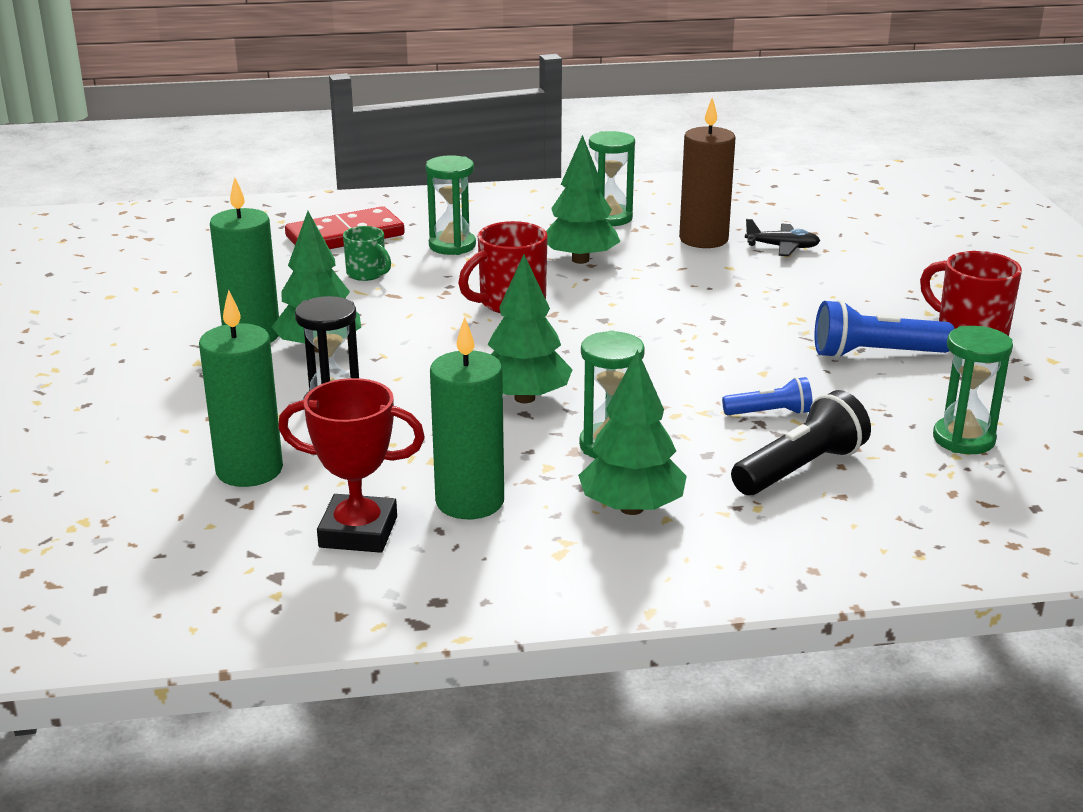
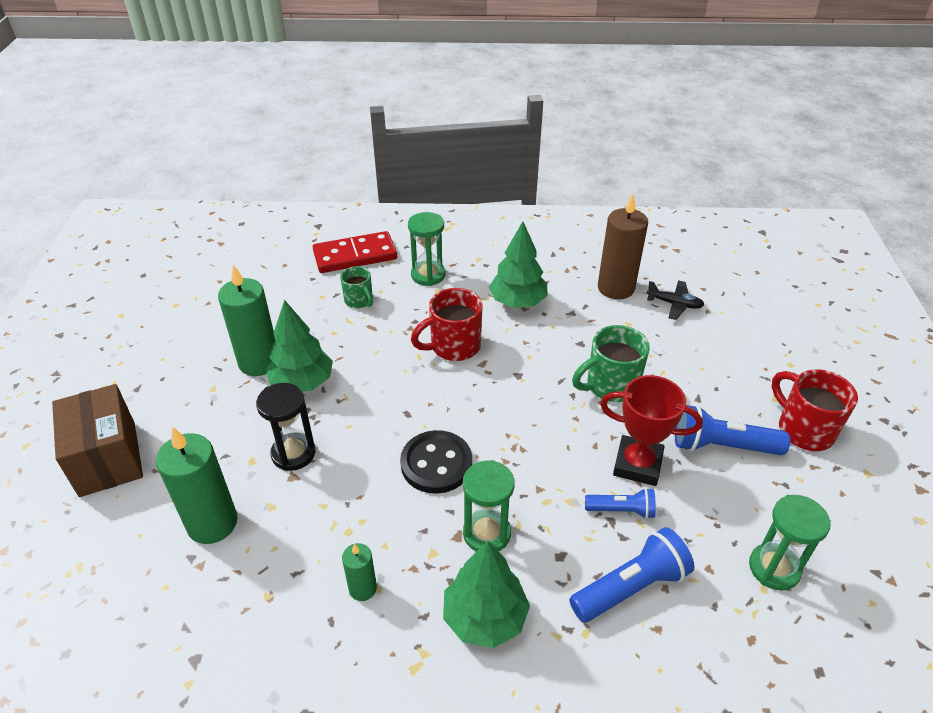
camera: 10 degrees right, 15 degrees up
red trophy [278,378,425,553] -> red trophy moved to [600,375,703,486]
green candle [430,317,504,519] -> green candle [342,543,377,601], size x0.52
green tree [487,254,573,403] -> black button [400,430,472,494]
green hourglass [589,131,635,226] -> none
black flashlight [731,390,871,495] -> blue flashlight [569,527,694,623]
none -> brown box [52,384,143,497]
none -> green mug [572,325,650,402]

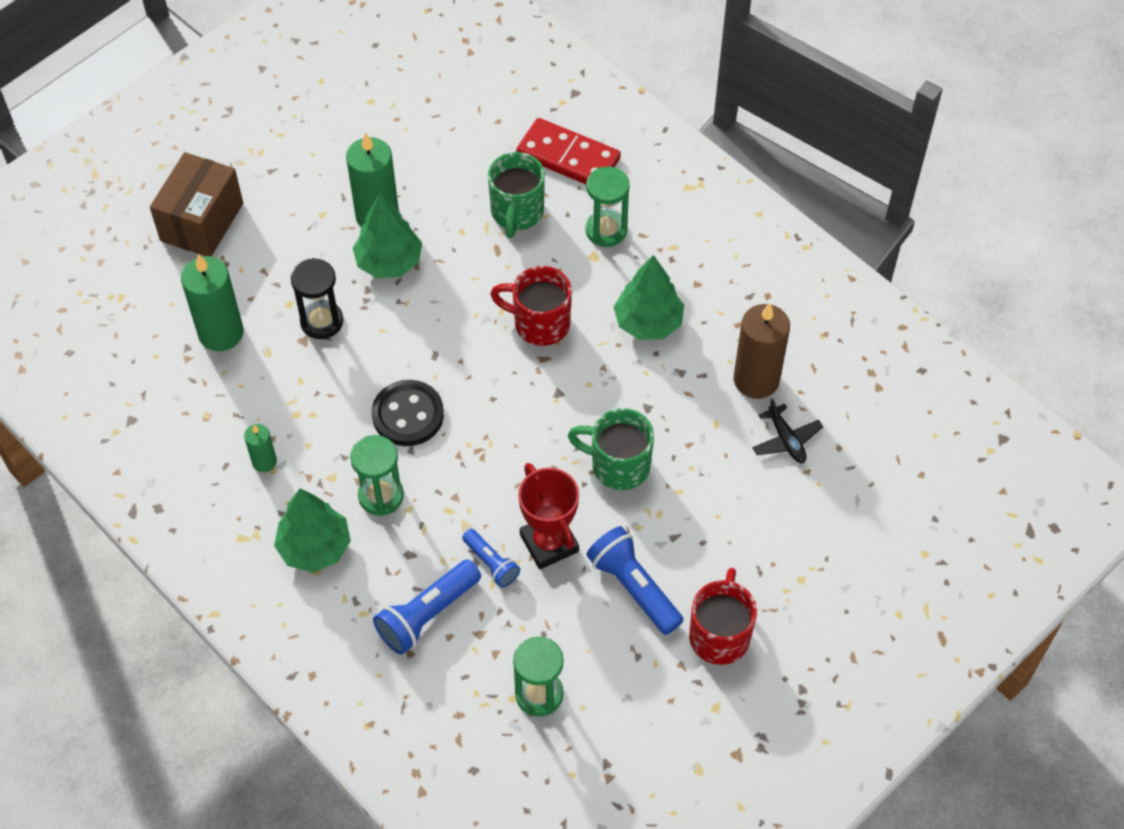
camera: 45 degrees right, 15 degrees up
green mug [340,266,373,308] -> green mug [488,152,545,238], size x1.62
blue flashlight [569,527,694,623] -> blue flashlight turned 120 degrees clockwise [373,560,481,655]

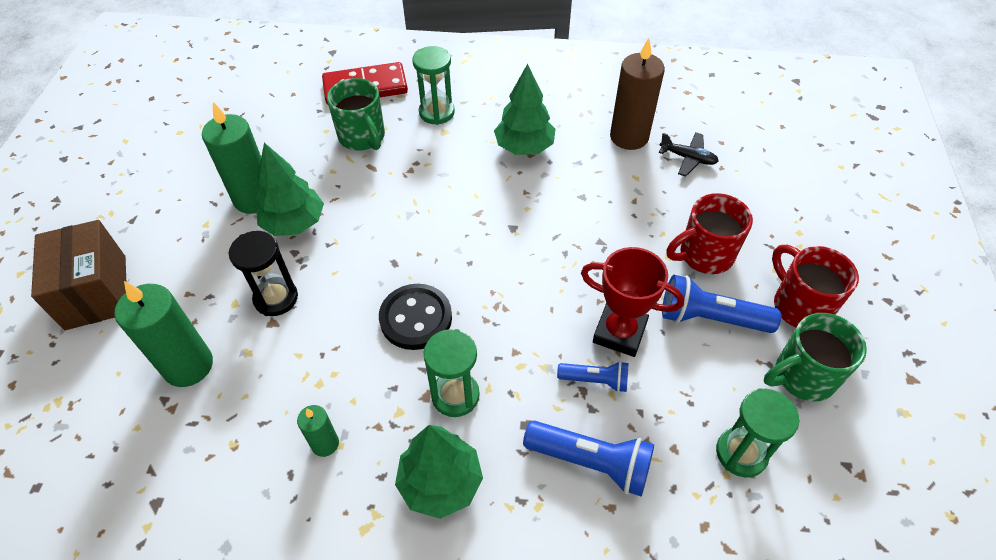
camera: 40 degrees left, 5 degrees down
blue flashlight [373,560,481,655] -> blue flashlight turned 75 degrees counterclockwise [523,421,654,497]
red mug [490,266,572,346] -> red mug moved to [666,193,753,274]
green mug [568,408,654,490] -> green mug moved to [764,313,867,401]

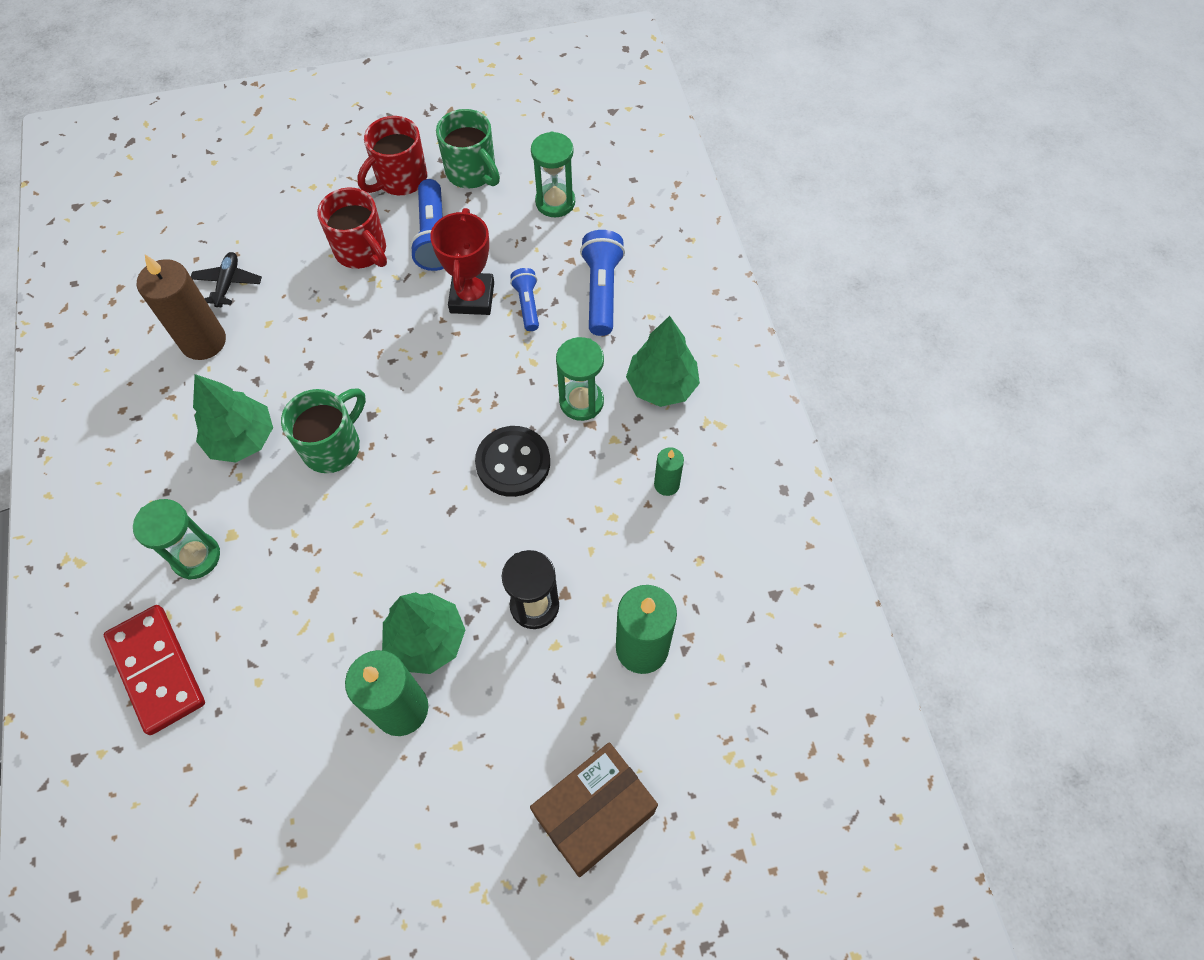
camera: 110 degrees left, 10 degrees up
green mug [327,78,385,151] -> green mug moved to [281,388,366,473]

